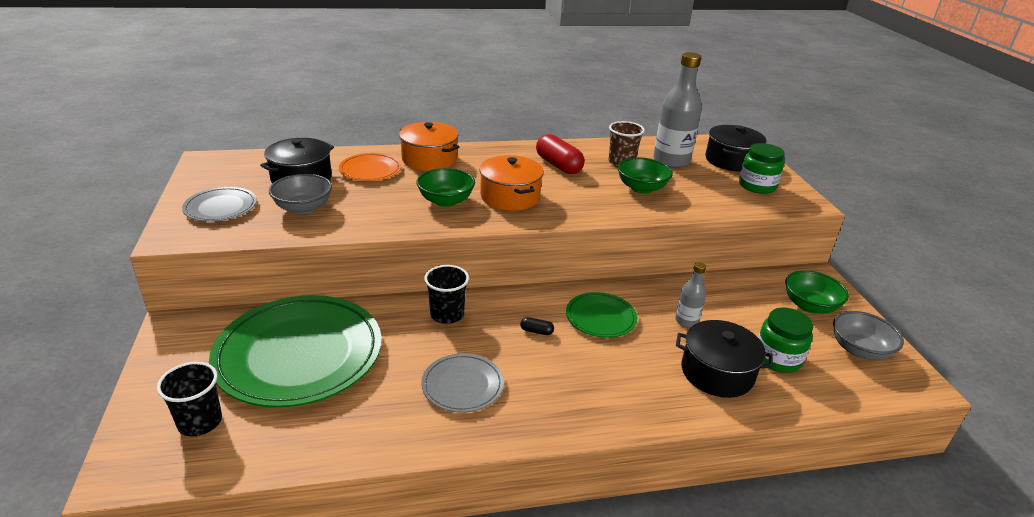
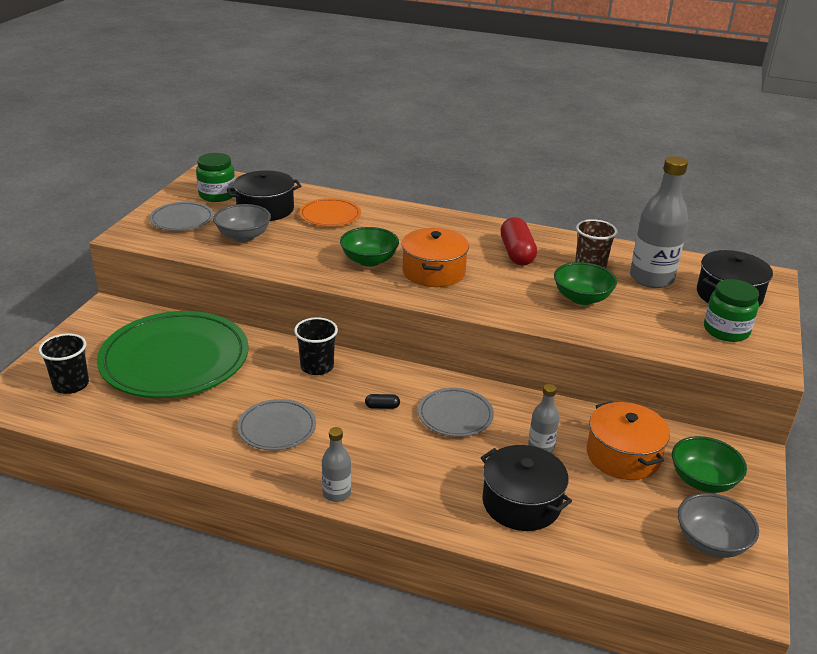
camera: 30 degrees right, 0 degrees up
orange pot [399,122,459,171] -> orange pot moved to [587,401,670,480]
black capsule [520,317,554,335] -> black capsule turned 45 degrees counterclockwise [365,394,400,409]
green plate [566,292,637,338] -> grey plate [418,388,494,437]
green jar [758,308,813,373] -> green jar moved to [196,153,235,202]
none -> grey bottle [322,427,351,502]

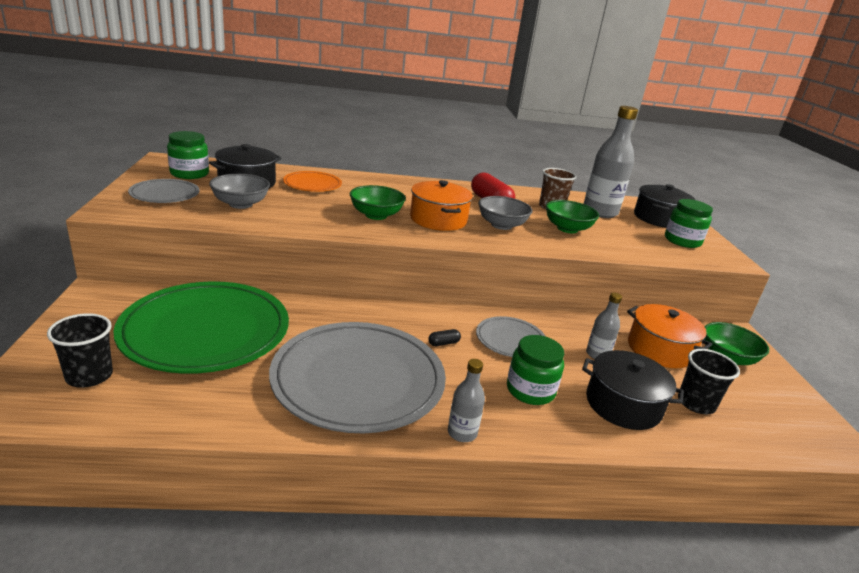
camera: 25 degrees left, 5 degrees down
grey plate [237,399,316,451] -> grey plate [269,322,446,433], size x2.07
black cup [294,317,338,375] -> black cup moved to [678,349,740,414]
grey bowl [677,493,759,558] -> grey bowl moved to [478,196,533,230]
none -> green jar [507,335,564,405]

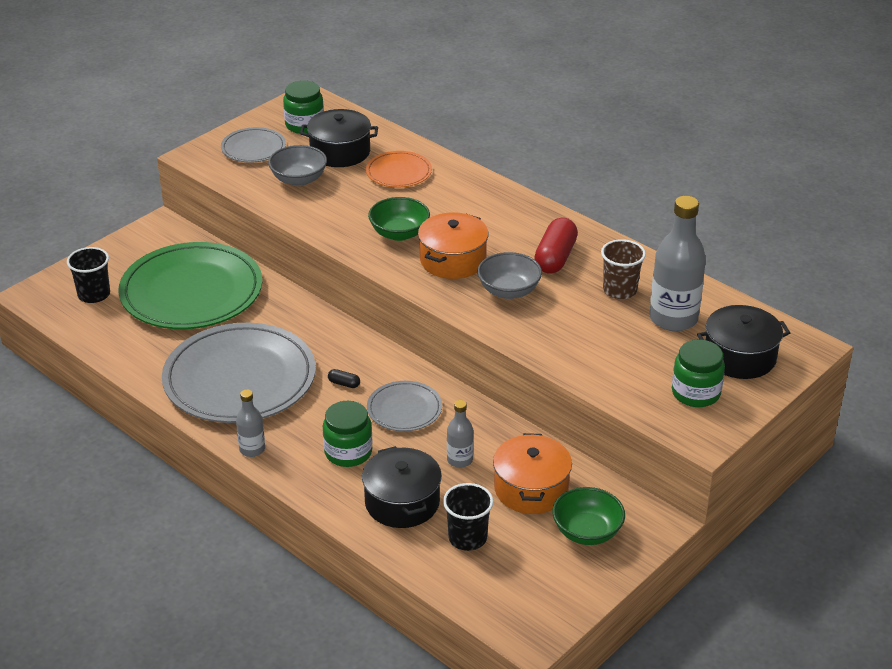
camera: 50 degrees right, 10 degrees up
green bowl [546,200,599,233] -> none

